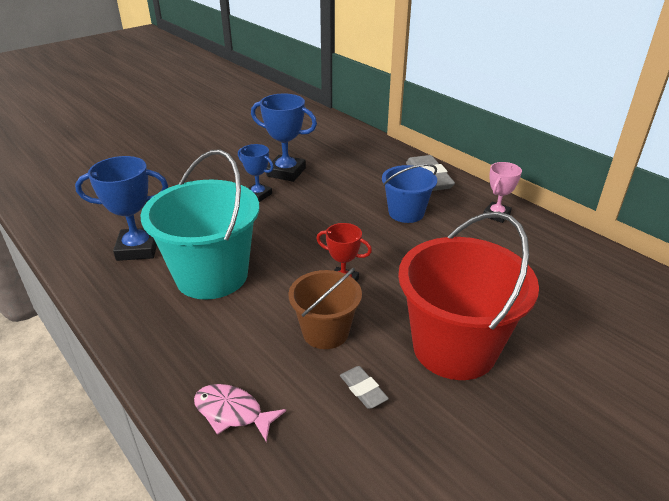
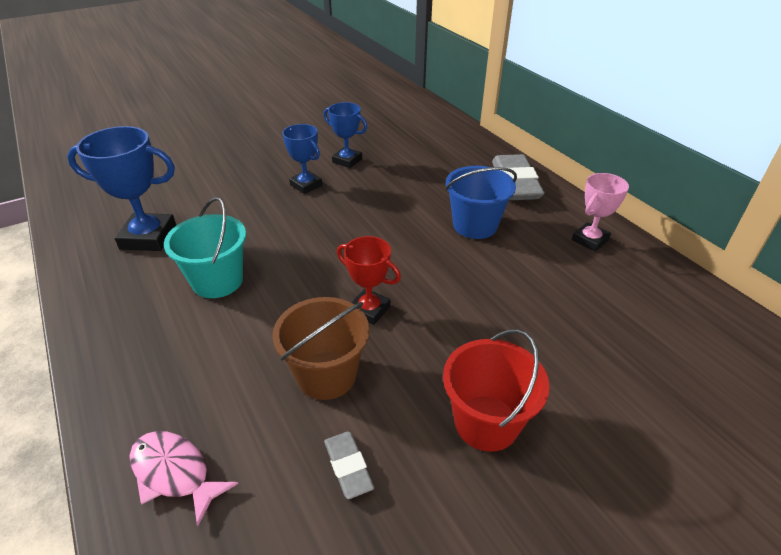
camera: 10 degrees right, 5 degrees up
turquoise bucket [141,150,259,300] -> turquoise bucket [164,197,246,298], size x0.58
blue trophy [251,94,317,182] -> blue trophy [323,102,368,168], size x0.63
red bucket [398,212,539,380] -> red bucket [443,329,550,452], size x0.58

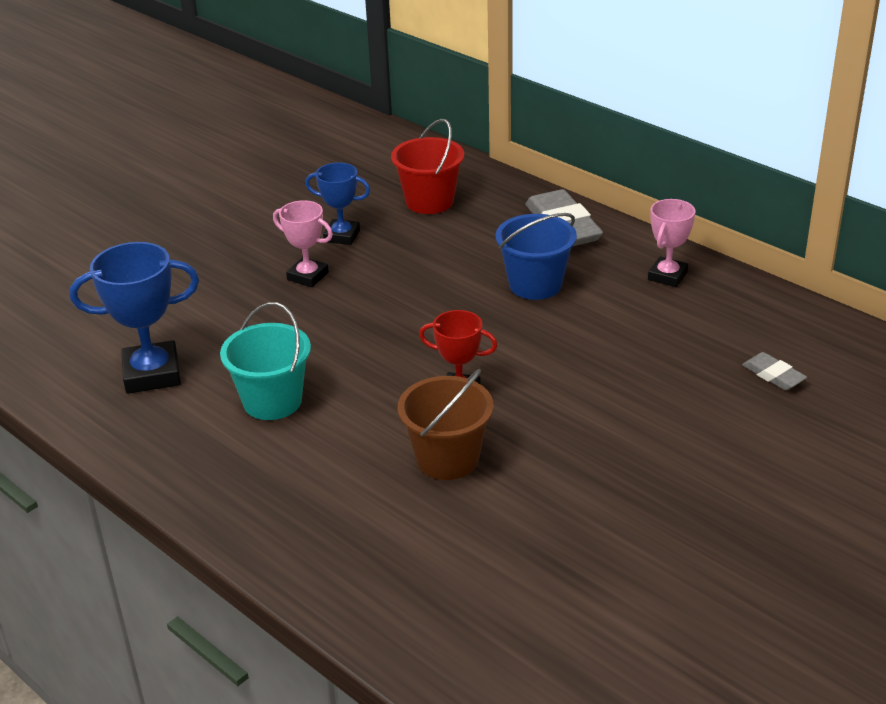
camera: 15 degrees left, 5 degrees down
pink fish [129,431,238,526] -> none
blue trophy [282,124,323,194] -> pink trophy [273,200,333,287]
grey eraser [324,432,374,499] -> grey eraser moved to [742,352,807,390]
red bucket [443,329,550,452] -> red bucket moved to [391,119,464,214]

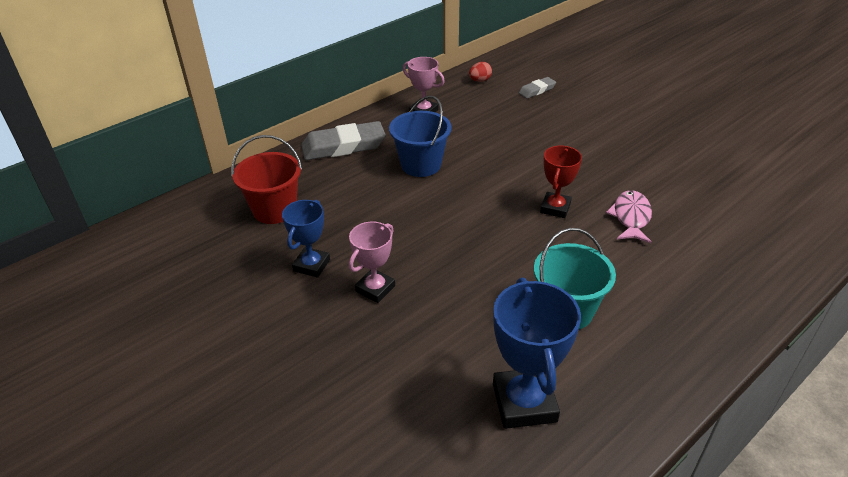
camera: 85 degrees left, 5 degrees up
brown bucket [398,369,493,480] -> pink fish [606,190,652,243]
none -> red egg [469,62,492,82]

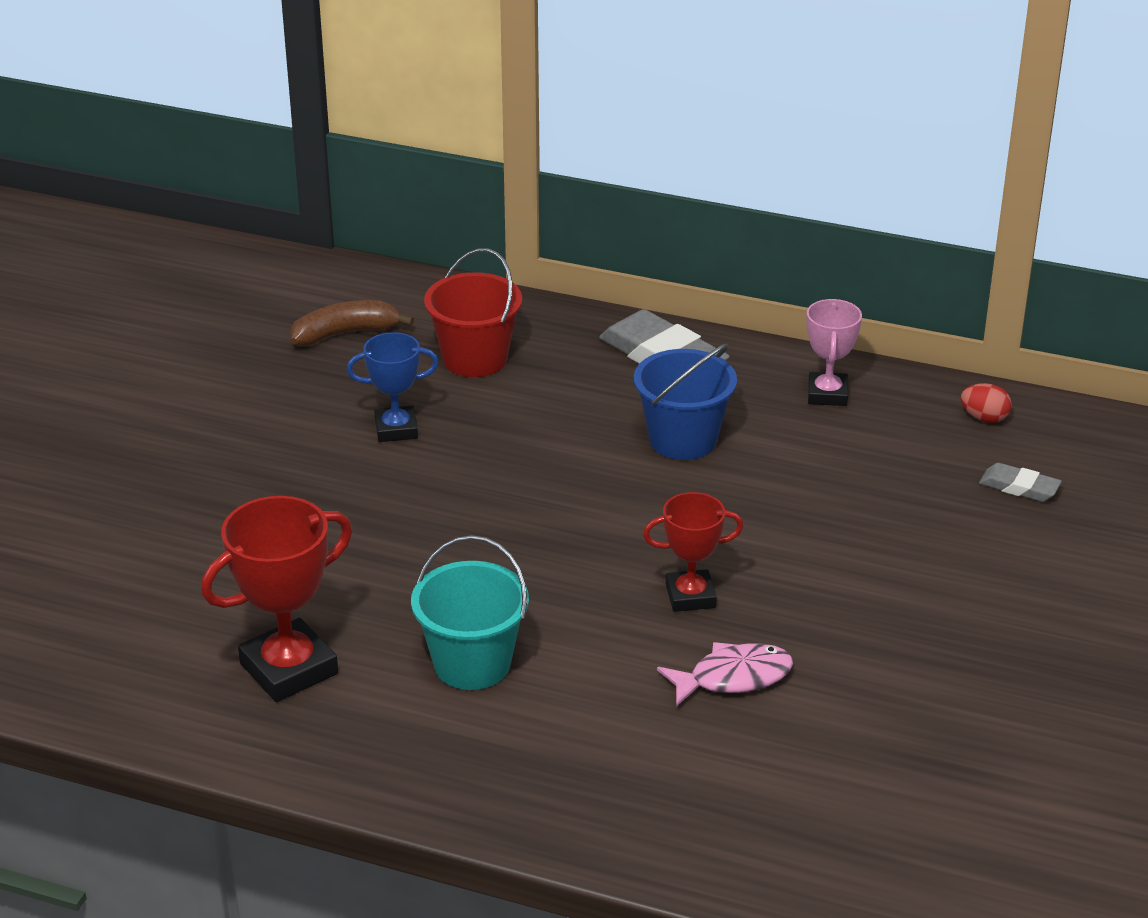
camera: 60 degrees right, 5 degrees down
pink trophy [349,222,395,303] -> none
blue trophy [493,278,581,429] -> red trophy [201,496,352,702]
none -> brown banana [290,300,414,346]

